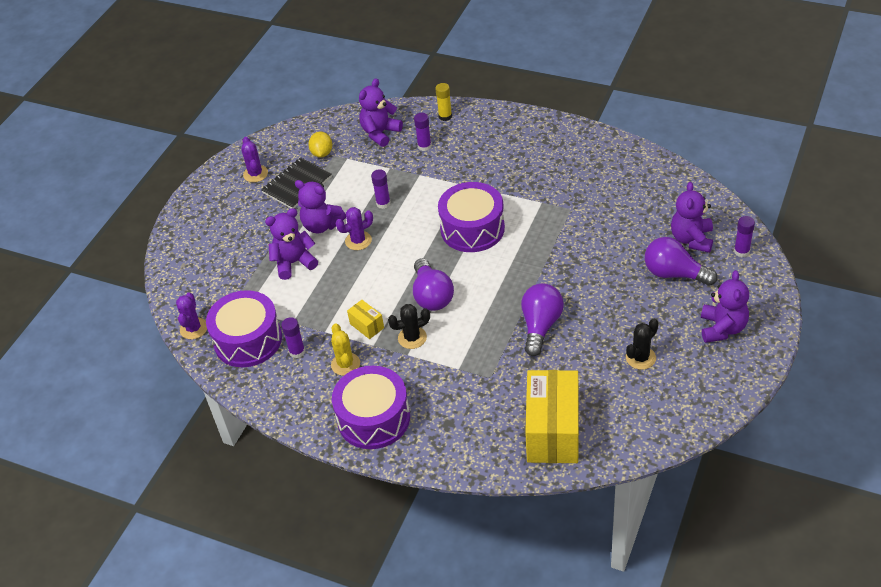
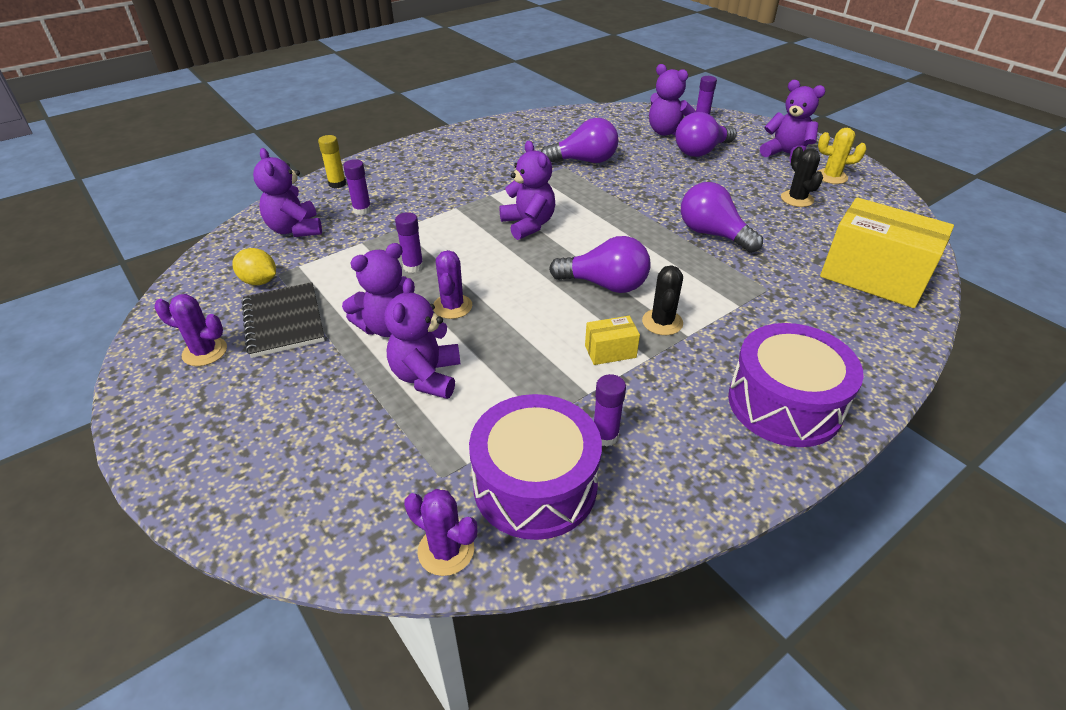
camera: 65 degrees left, 5 degrees down
yellow cactus [331,323,360,376] -> yellow cactus moved to [818,128,866,184]
purple drum [438,182,505,252] -> purple teddy bear [499,141,555,240]
none -> purple light bulb [541,118,619,163]

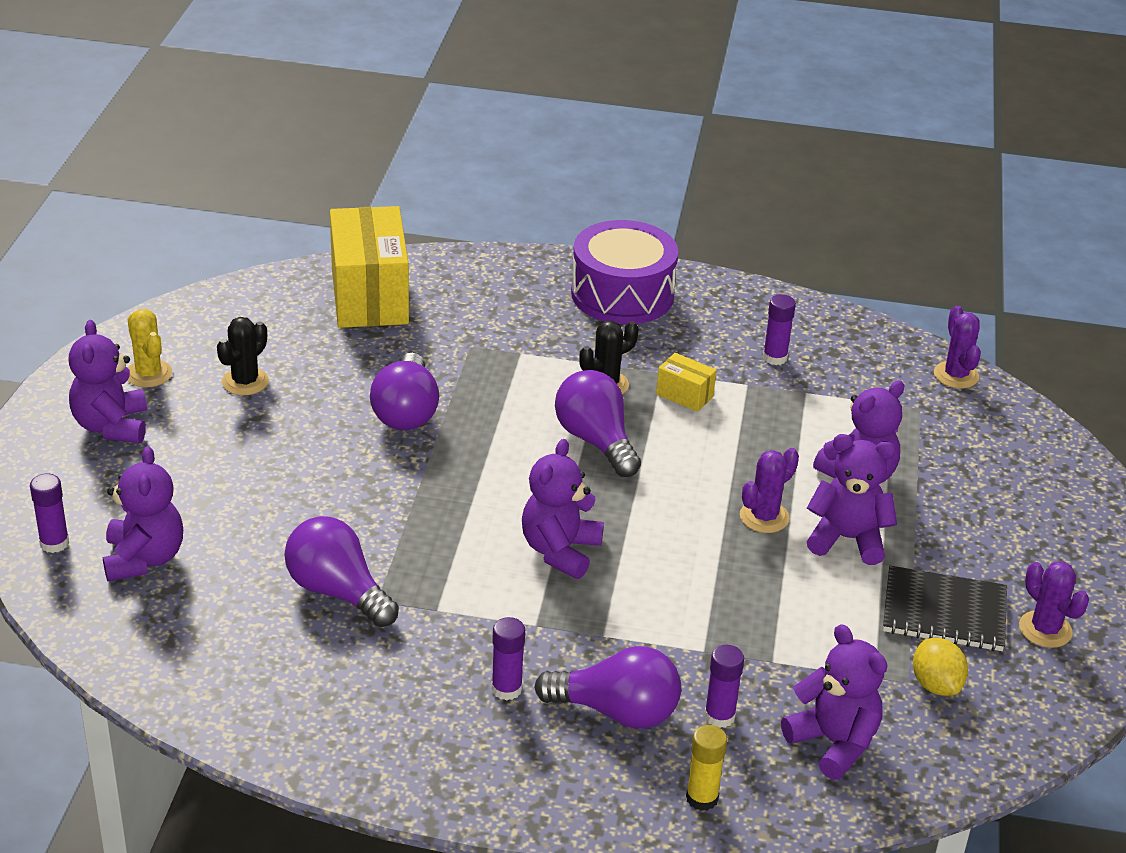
camera: 135 degrees left, 5 degrees down
black notebook [242,282,325,358] -> black notebook turned 75 degrees clockwise [883,566,1007,651]
purple teddy bear [253,148,322,237] -> purple teddy bear turned 60 degrees counterclockwise [781,624,887,780]
purple glue stick [395,212,424,273] -> purple glue stick moved to [491,617,525,701]
purple drum [469,394,602,540] -> none
purple light bulb [675,112,737,157] -> purple light bulb moved to [534,646,681,729]

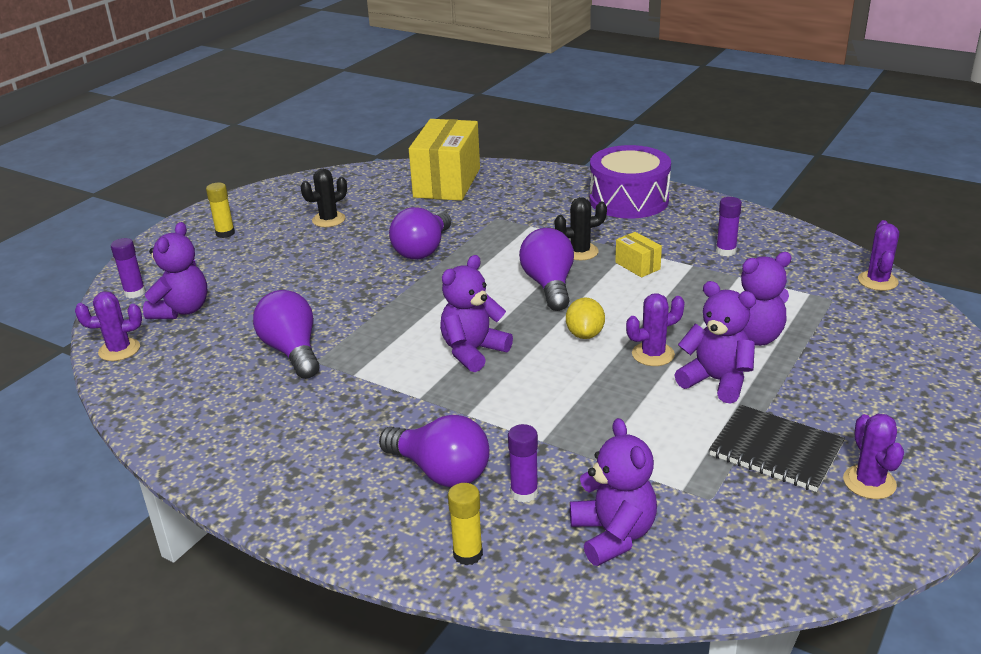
camera: 25 degrees right, 5 degrees down
purple teddy bear [68,320,147,443] -> yellow glue stick [206,183,235,238]
yellow cactus [128,309,172,387] -> none
purple glue stick [491,617,525,701] -> none
yellow lemon [913,638,968,696] -> yellow lemon moved to [566,297,605,339]
none -> purple cactus [75,291,142,361]

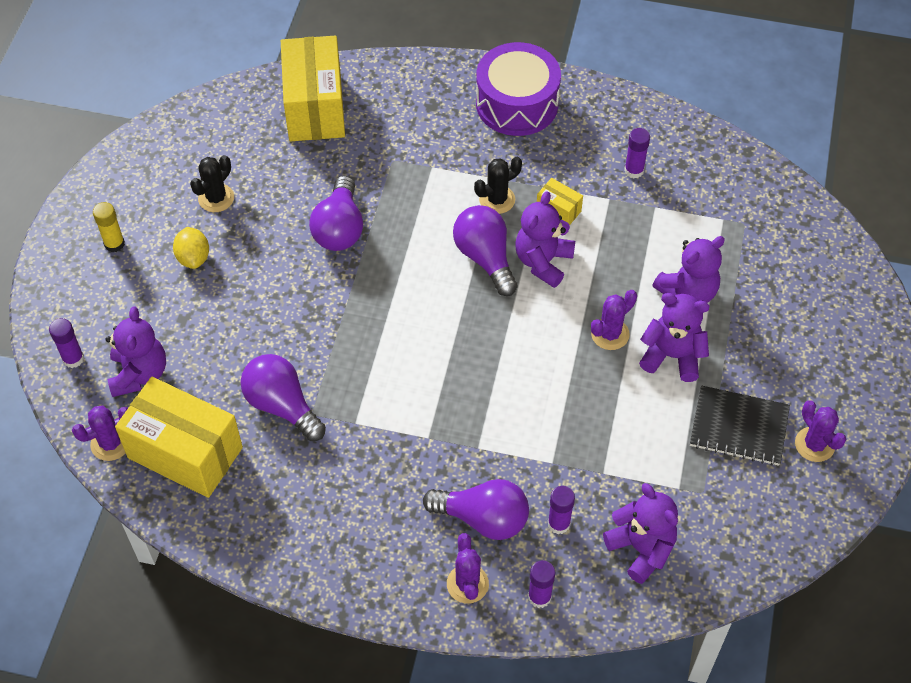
camera: 20 degrees left, 25 degrees up
purple teddy bear [440,255,513,372] -> purple teddy bear moved to [515,191,575,288]
yellow glue stick [448,483,483,565] -> purple glue stick [528,560,556,608]
yellow lemon [566,297,605,339] -> yellow lemon moved to [173,227,209,269]
purple cactus [858,220,899,291] -> purple cactus moved to [447,533,489,603]
none -> yellow box [115,377,243,498]

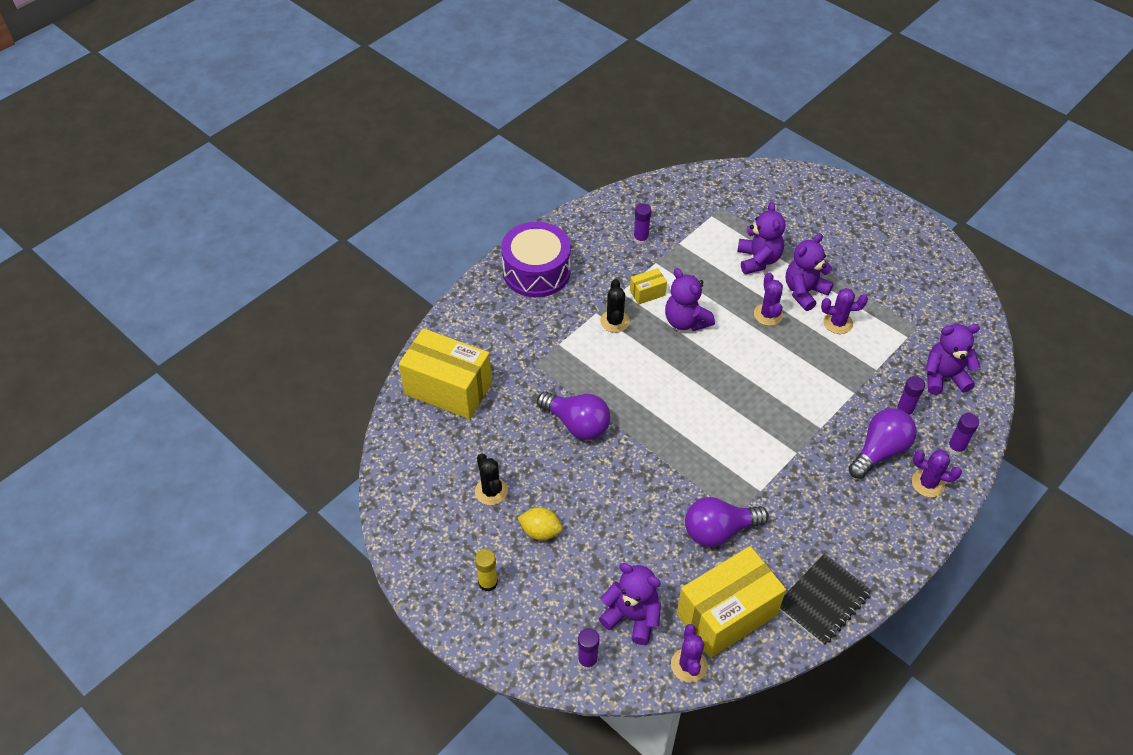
camera: 60 degrees left, 5 degrees down
purple light bulb [453,205,518,296] -> none
black notebook [690,386,790,466] -> black notebook moved to [779,554,873,646]
purple cactus [795,400,846,462] -> purple cactus moved to [821,288,868,334]

